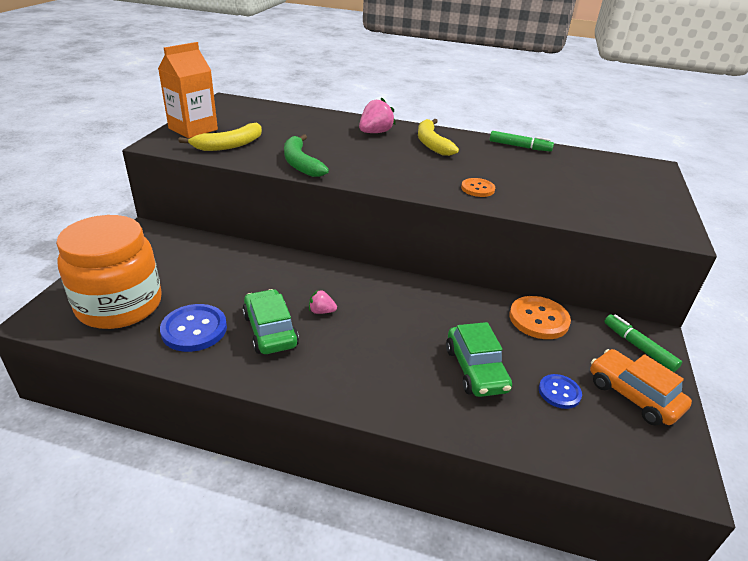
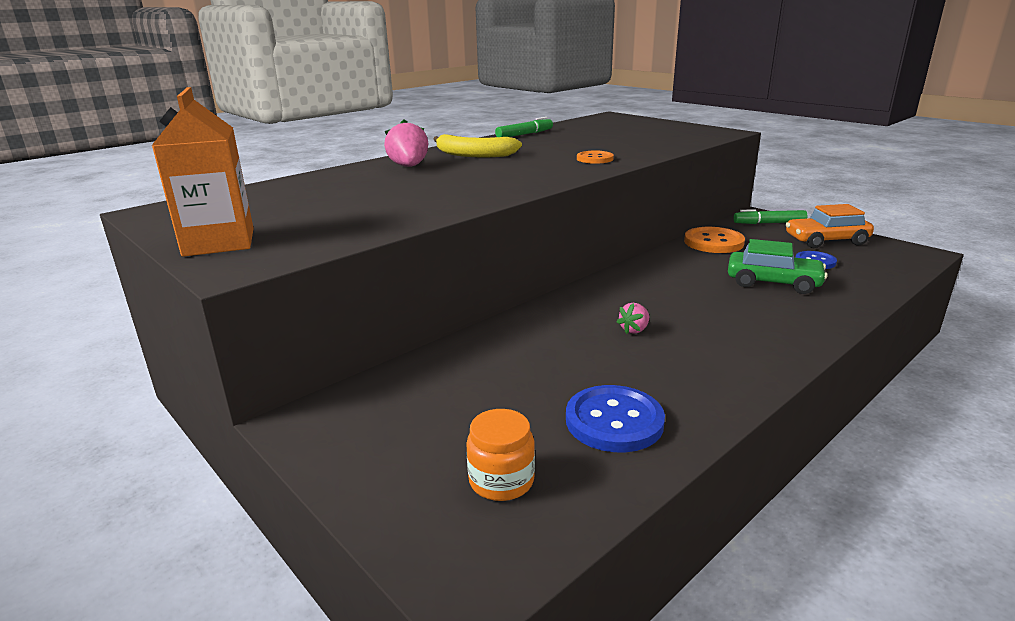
camera: 55 degrees left, 10 degrees down
orange jar [56,215,162,329] -> orange jar [466,409,535,501], size x0.44
yellow banana [178,123,262,151] -> none
green car [242,289,299,354] -> none
green banana [284,134,329,177] -> none

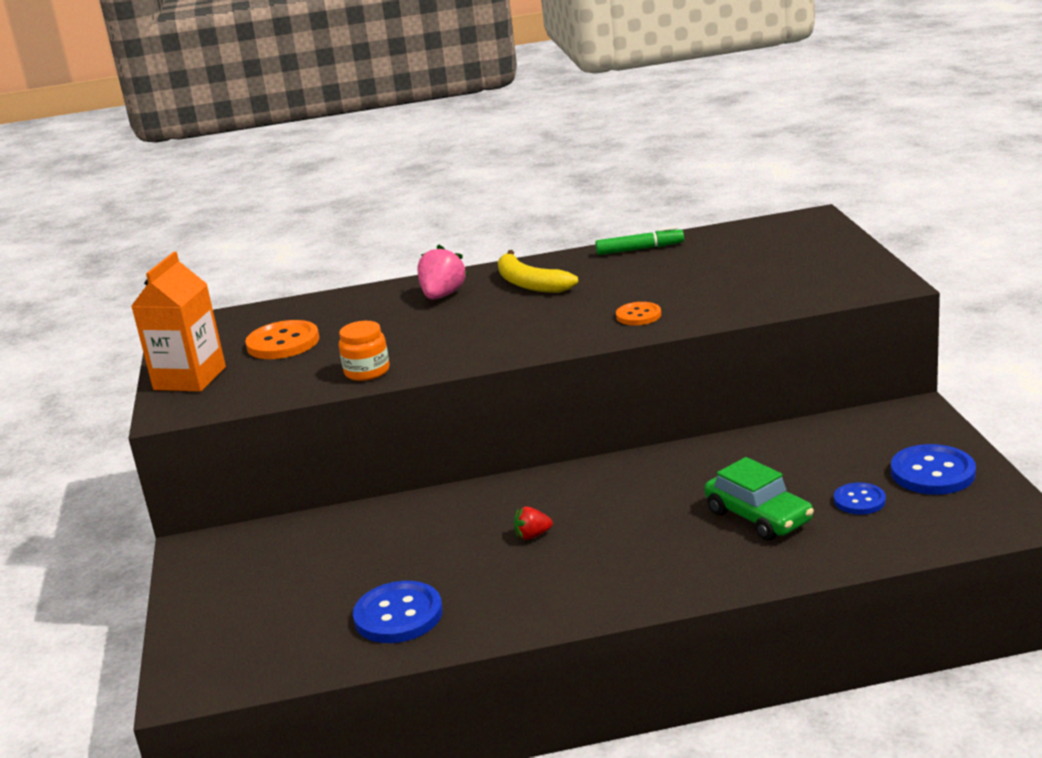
camera: 35 degrees right, 0 degrees up
orange jar [466,409,535,501] -> orange jar moved to [339,321,389,381]
pink strawberry [617,303,649,334] -> red strawberry [514,507,553,540]
orange button [684,227,745,253] -> orange button moved to [245,320,319,359]
green marker [733,209,807,224] -> none
orange car [786,204,874,248] -> blue button [891,444,976,495]

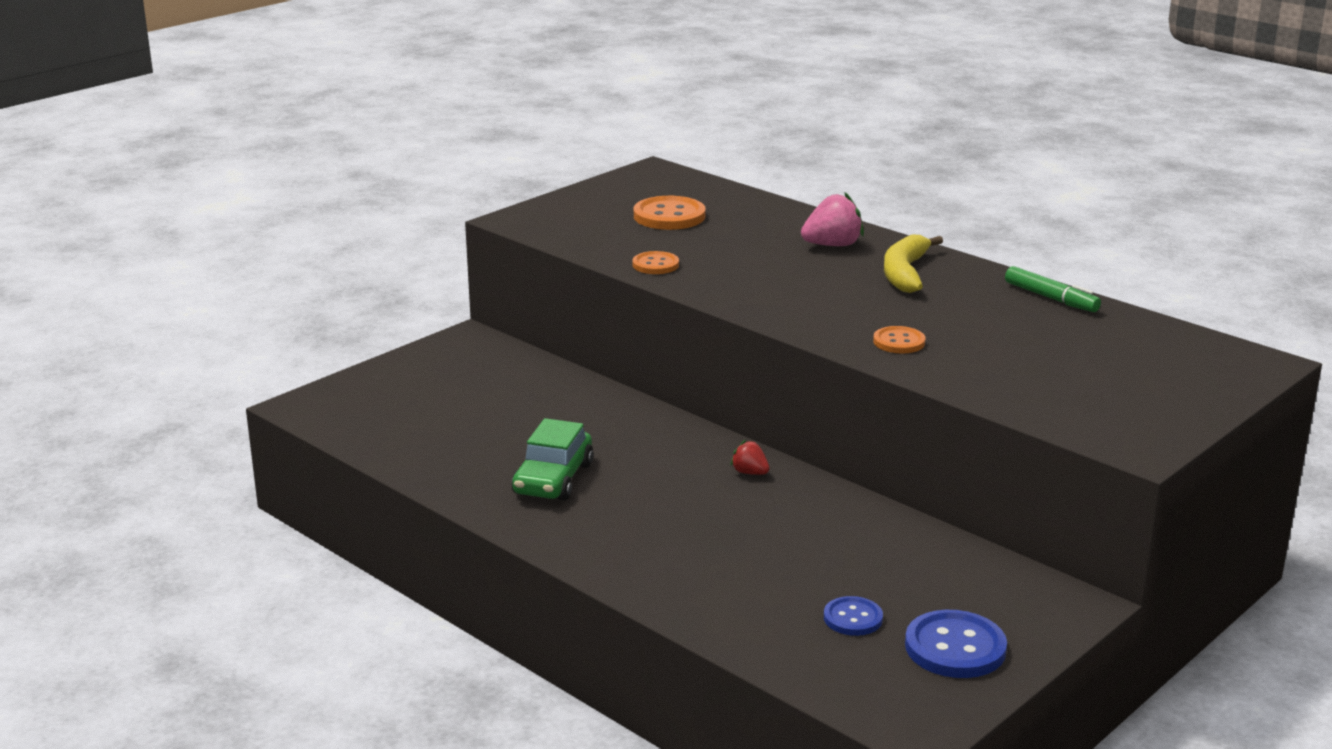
camera: 50 degrees right, 0 degrees up
orange carton [131,252,226,392] -> none
orange jar [339,321,389,381] -> orange button [632,251,679,274]
blue button [353,581,443,643] -> none
red strawberry [514,507,553,540] -> red strawberry moved to [730,440,770,475]
green car [704,457,814,541] -> green car moved to [512,418,594,501]

